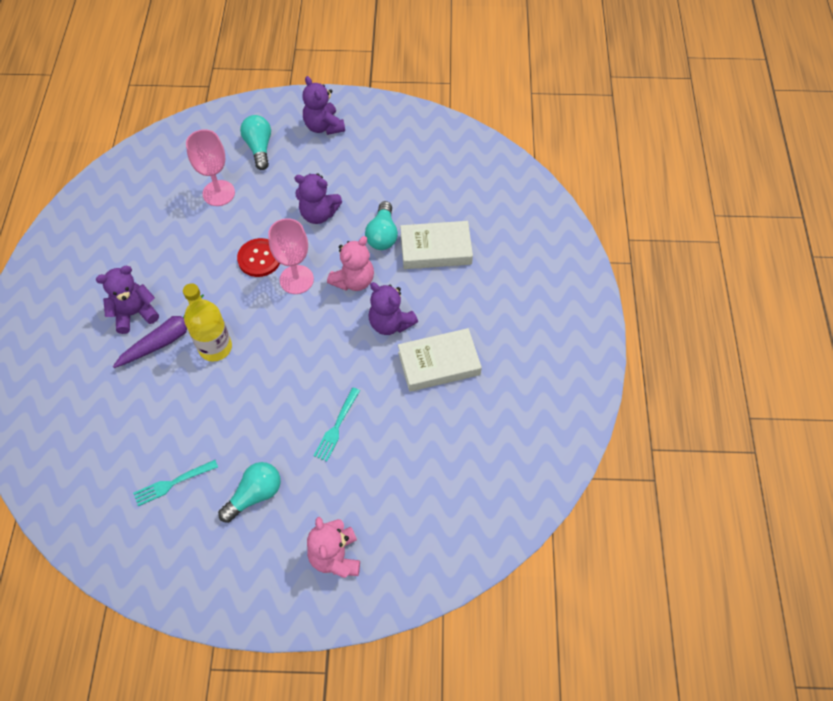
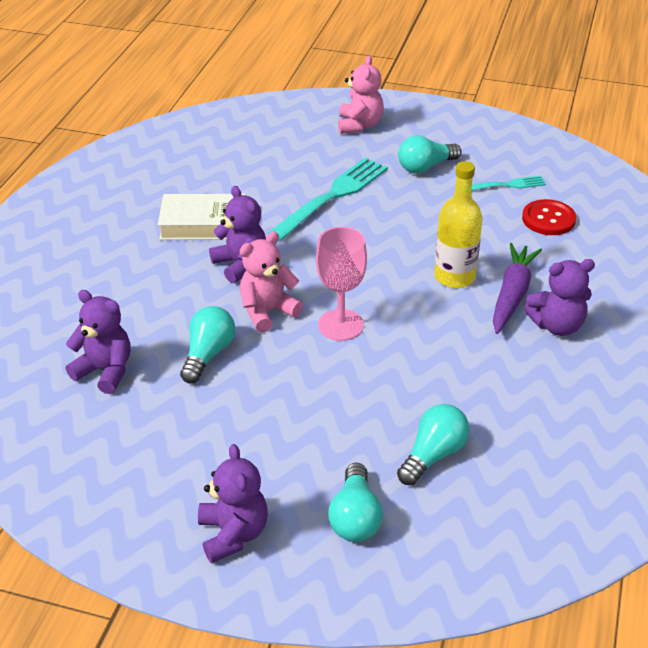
camera: 165 degrees left, 20 degrees down
purple carrot [113,294,204,368] -> purple carrot turned 135 degrees clockwise [493,243,542,334]
pink goblet [186,129,235,206] -> turquoise light bulb [397,404,469,485]
red button [237,238,280,277] -> red button moved to [522,199,576,235]
purple teddy bear [295,173,342,224] -> purple teddy bear moved to [66,290,131,394]
turquoise fork [314,387,360,462] -> turquoise fork [268,158,388,241], size x1.88
white book [400,221,473,269] -> none

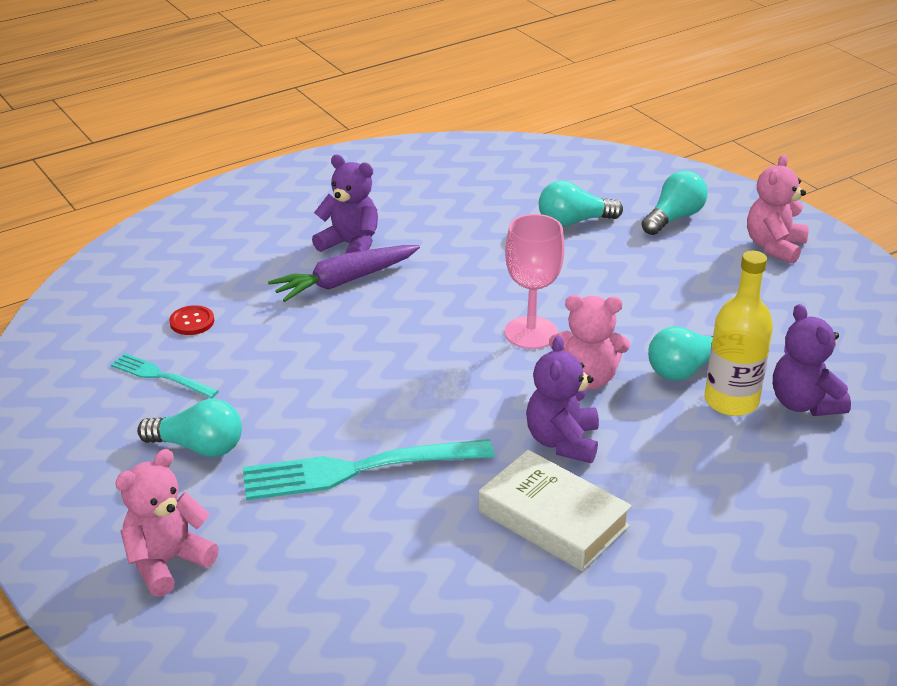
camera: 140 degrees left, 5 degrees down
purple teddy bear [198,444,268,563] -> pink teddy bear [747,154,809,264]
yellow bottle [434,161,482,288] -> yellow bottle moved to [705,251,773,416]
red button [522,199,576,235] -> red button [169,305,214,335], size x0.65

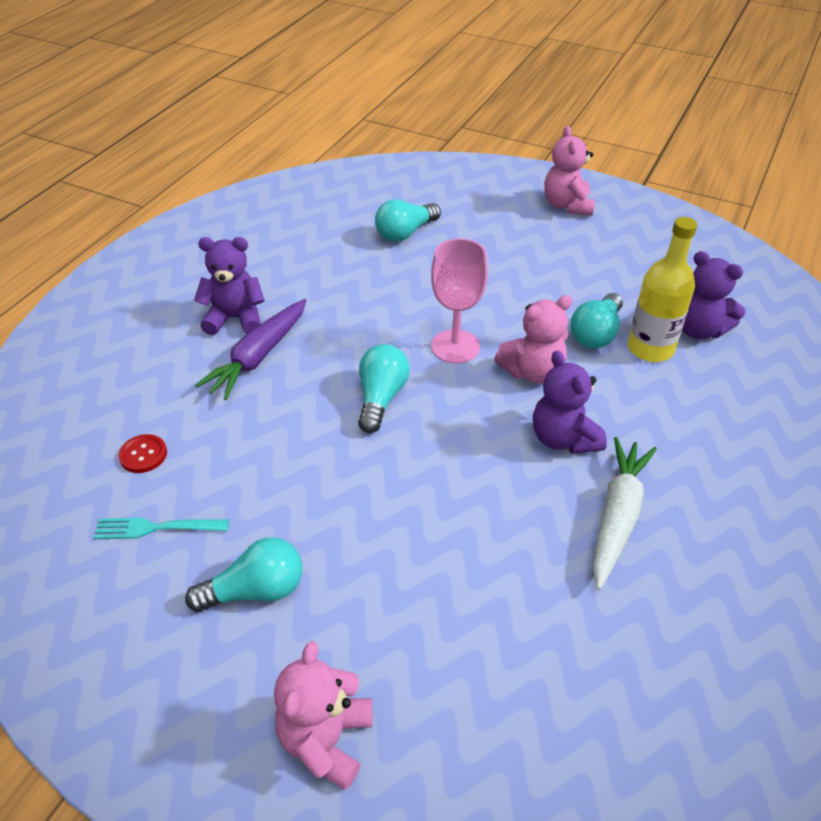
camera: 30 degrees left, 10 degrees up
turquoise fork [243,439,495,500] -> none
white book [478,450,632,571] -> white carrot [593,437,657,590]
turquoise light bulb [641,170,708,235] -> turquoise light bulb moved to [358,344,410,433]

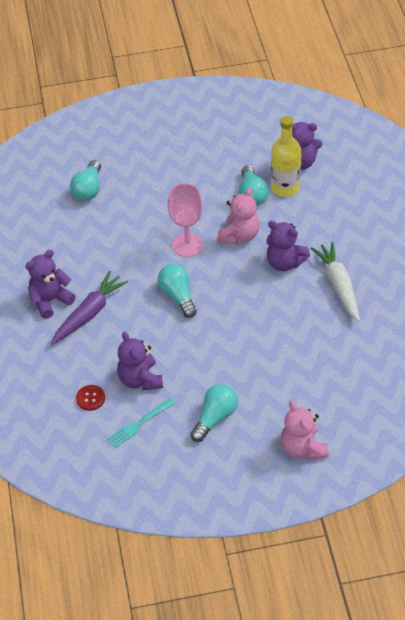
camera: 35 degrees left, 5 degrees up
purple carrot [195,299,307,400] -> purple carrot turned 135 degrees counterclockwise [51,271,128,345]
pink teddy bear [544,126,595,216] -> none
none -> purple teddy bear [117,332,163,391]

